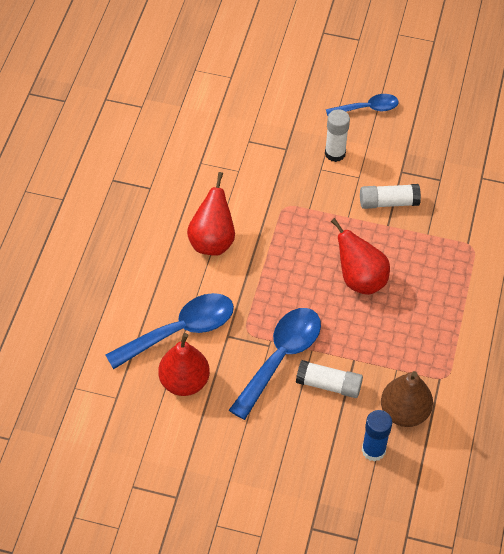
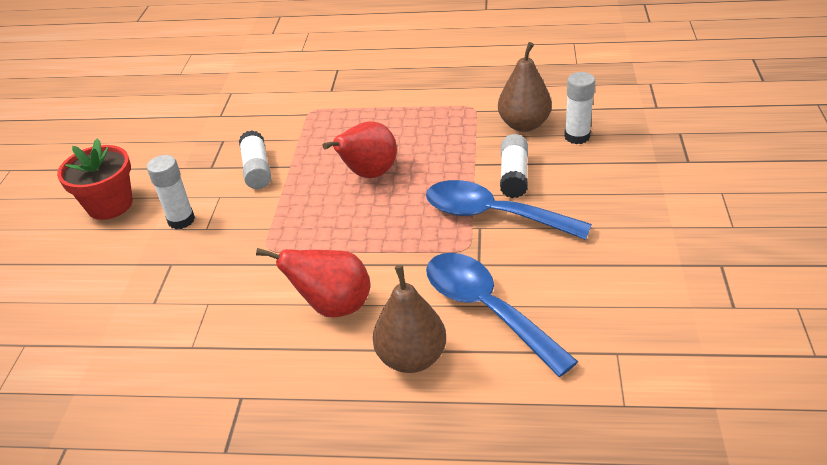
camera: 95 degrees left, 15 degrees down
red pear [158,333,210,396] -> none
blue spoon [326,94,399,116] -> red flower pot [57,138,133,220]
blue glue stick [362,410,392,462] -> white glue stick [564,72,595,144]
none -> brown pear [373,265,446,373]

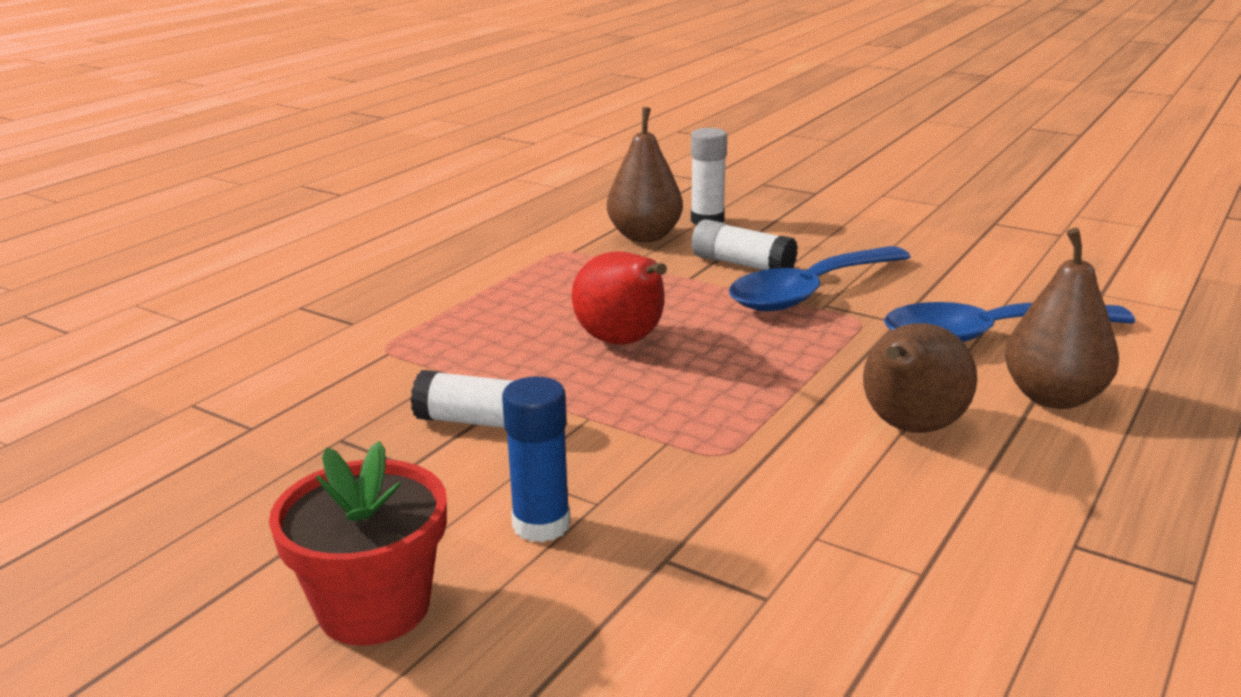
camera: 65 degrees left, 15 degrees down
white glue stick [147,155,195,229] -> blue glue stick [502,376,571,542]
red pear [256,248,371,318] -> brown pear [863,323,977,433]

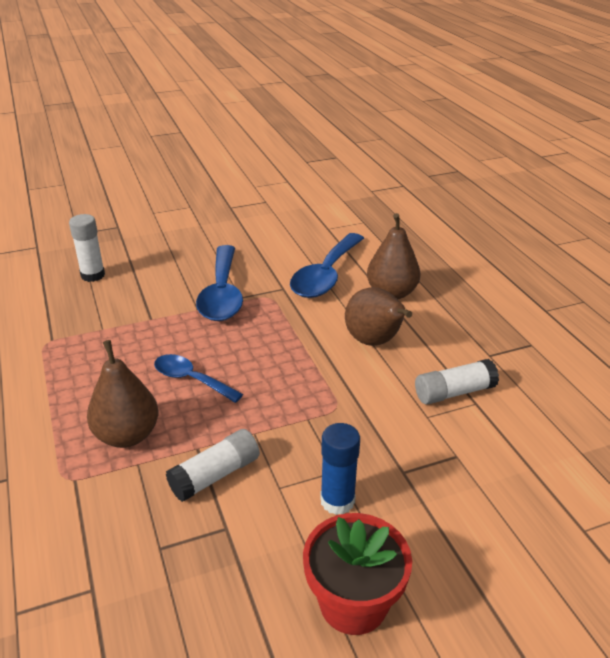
camera: 55 degrees left, 10 degrees up
red pear [572,251,667,345] -> blue spoon [154,354,243,403]
brown pear [607,107,683,242] -> brown pear moved to [87,340,158,448]
white glue stick [692,219,798,270] -> white glue stick moved to [415,359,499,405]

